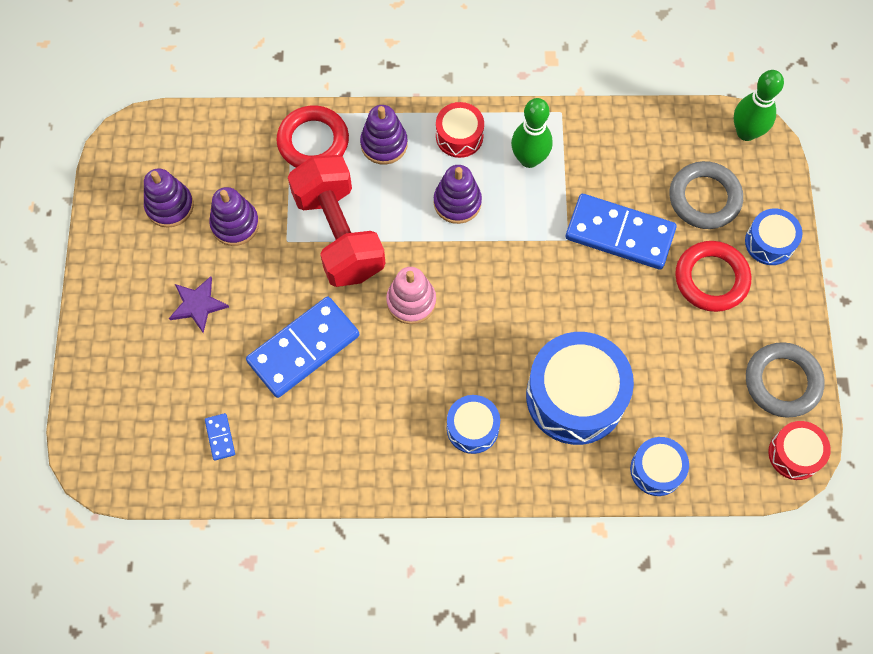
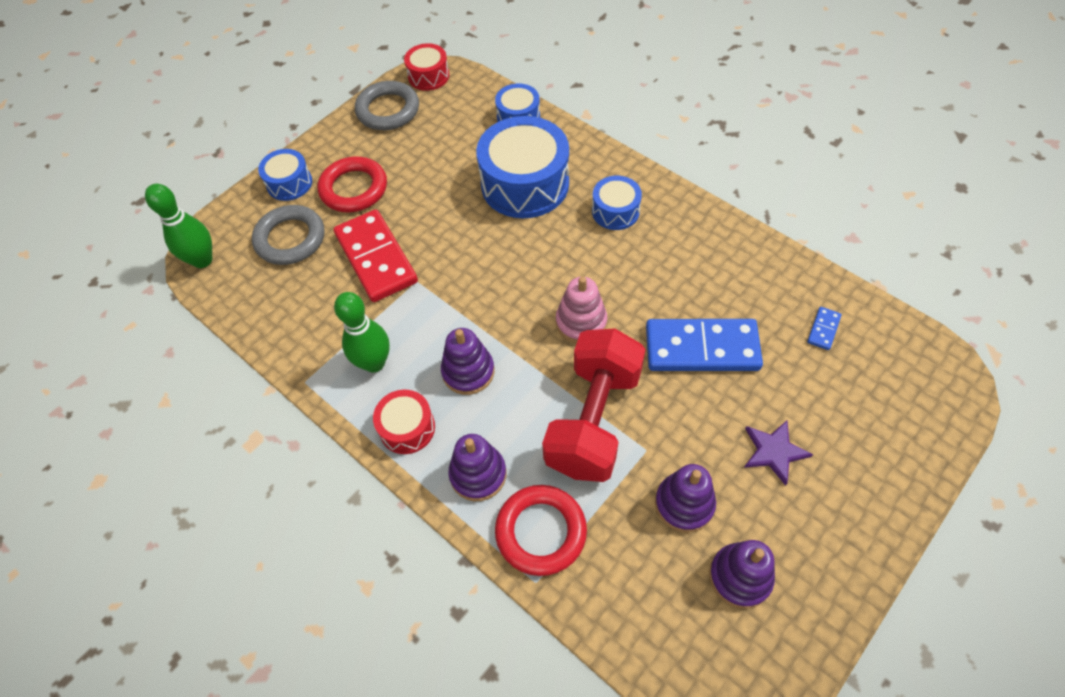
camera: 135 degrees left, 10 degrees down
blue domino [566,194,677,270] -> red domino [334,209,418,302]

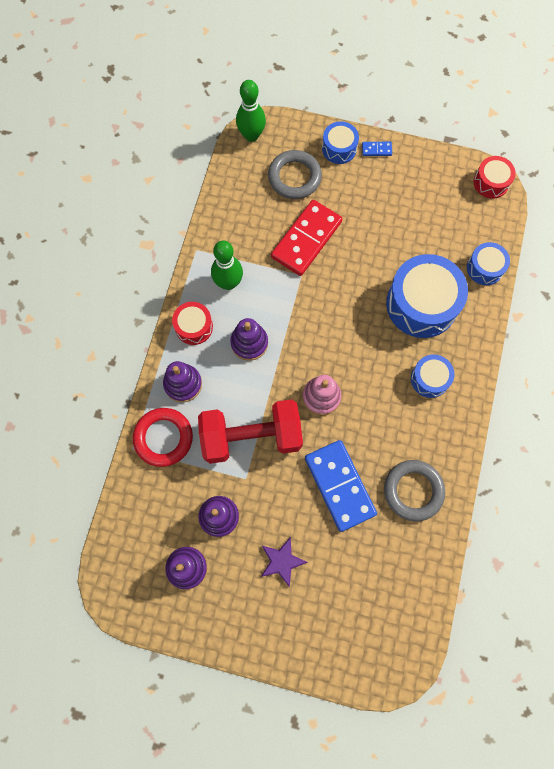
camera: 60 degrees right, 15 degrees up
red ring [318,157,387,212] -> none
grey ring [355,81,419,130] -> grey ring moved to [384,460,445,521]
blue domino [807,307,842,350] -> blue domino moved to [362,142,392,156]

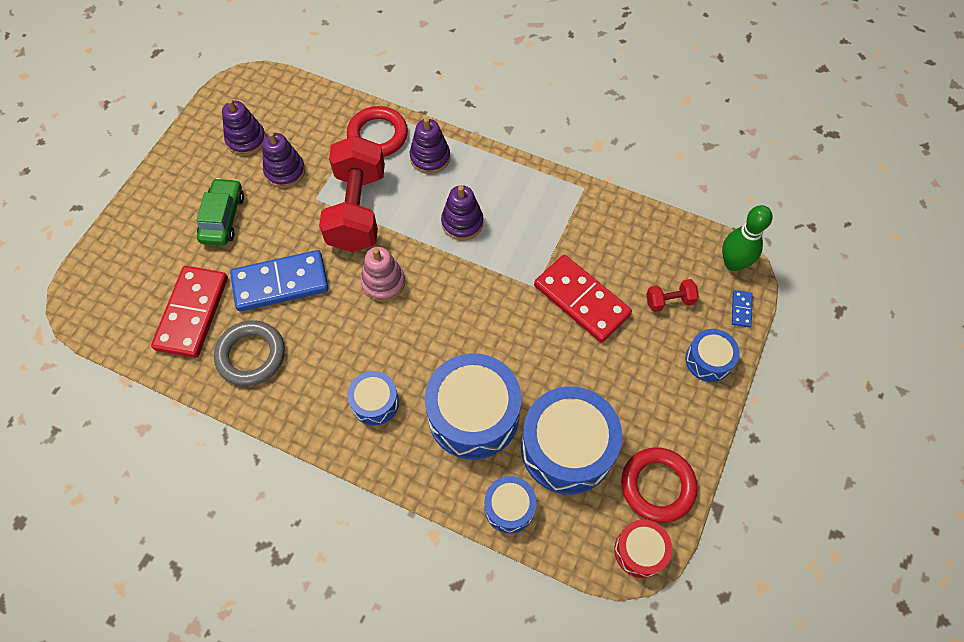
camera: 100 degrees right, 10 degrees down
red drum [172,302,213,345] -> none
green bowling pin [211,241,243,290] -> none
purple star [261,537,308,588] -> green car [196,178,244,246]
grey ring [268,150,322,199] -> red dumbbell [646,279,699,312]
blue domino [362,142,392,156] -> blue domino moved to [732,290,753,327]
none -> red domino [151,266,228,358]
none -> blue drum [521,386,622,494]
none -> red ring [621,448,698,523]

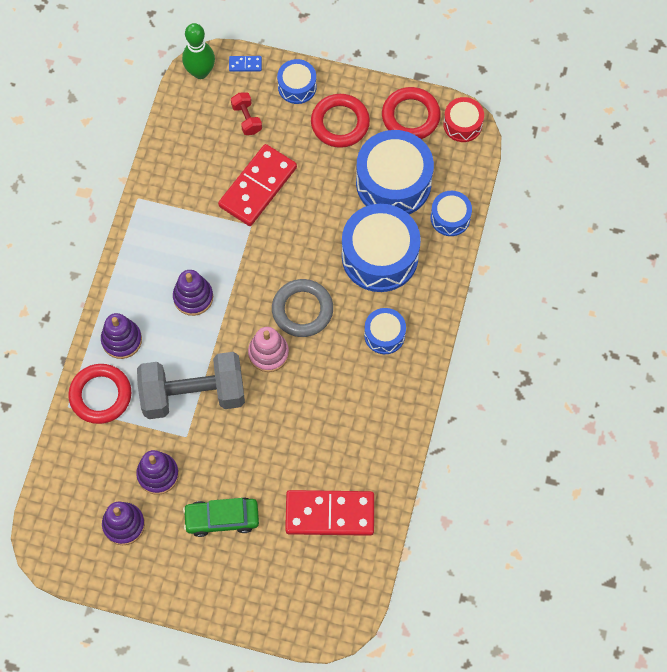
camera: 100 degrees left, 5 degrees up
grey ring [214,320,285,386] -> grey ring moved to [272,279,333,337]
blue domino [230,250,328,311] -> none
red dumbbell [319,135,385,252] -> grey dumbbell [137,352,245,419]
none -> red ring [311,94,370,148]

